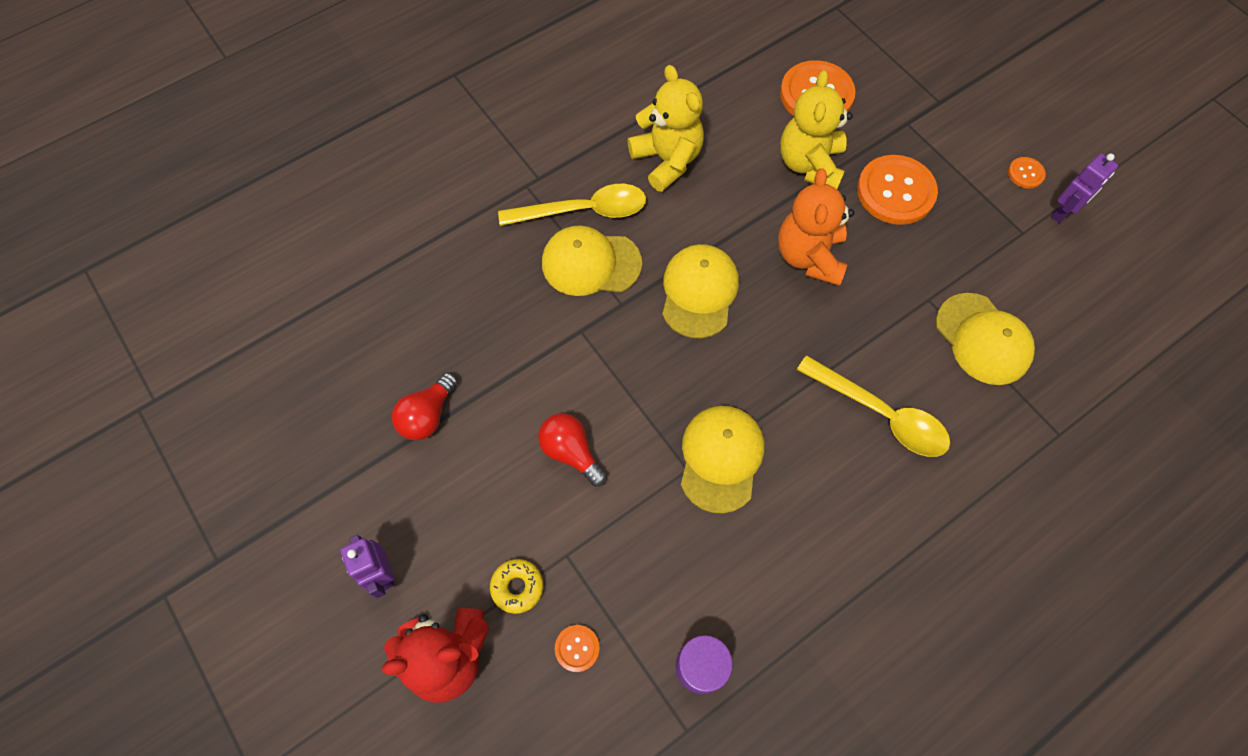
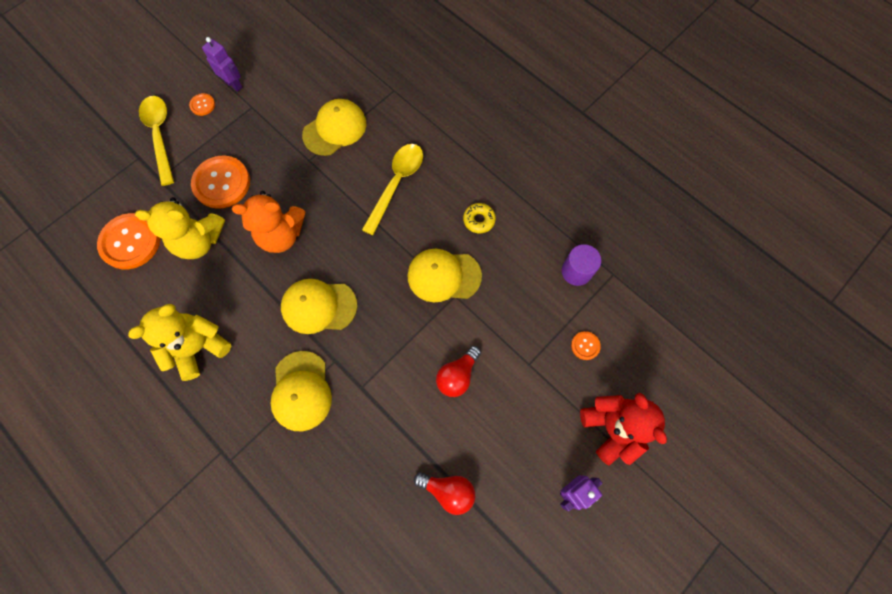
camera: 100 degrees left, 5 degrees up
yellow donut [490,559,543,614] -> yellow donut moved to [463,203,496,233]
yellow spoon [498,184,646,226] -> yellow spoon moved to [139,96,174,186]

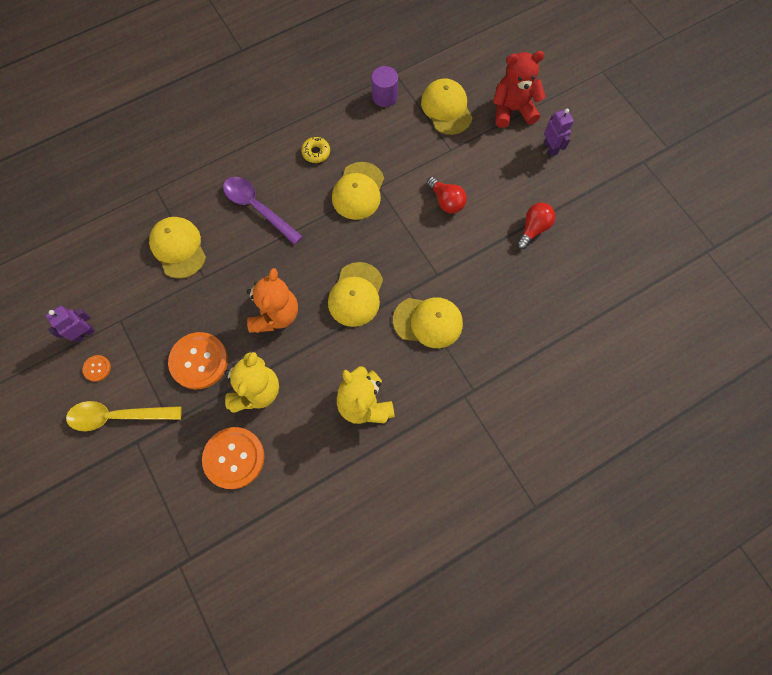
camera: 75 degrees left, 0 degrees up
yellow spoon [362,144,423,235] -> purple spoon [223,177,303,245]
orange button [571,331,601,360] -> yellow cap [421,78,472,135]

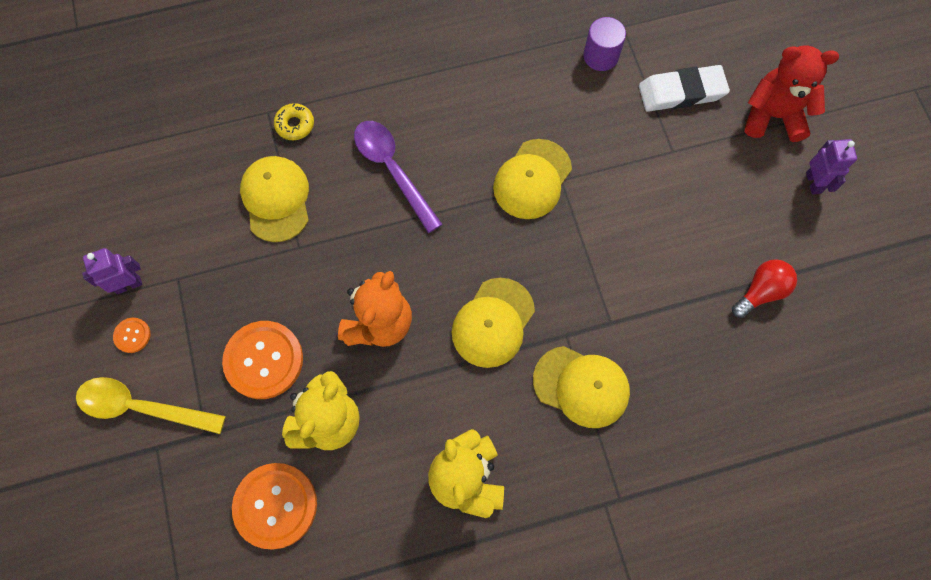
camera: 15 degrees right, 0 degrees up
yellow donut [301,137,330,163] -> yellow donut moved to [274,103,314,140]
yellow cap [421,78,472,135] -> white eraser [639,65,730,112]
red light bulb [427,177,467,213] -> none

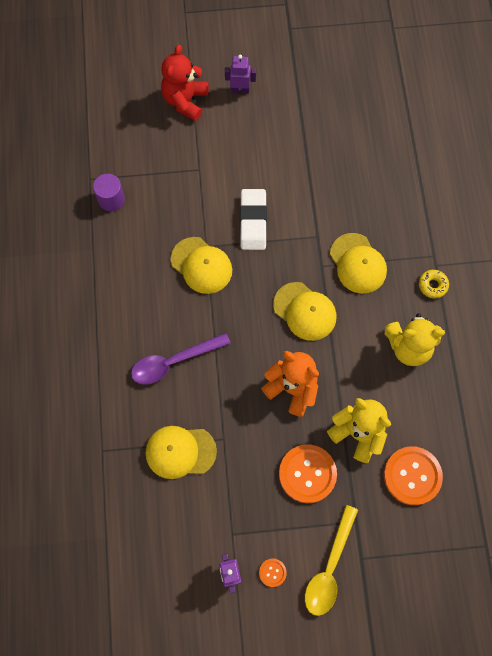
camera: 80 degrees left, 0 degrees up
yellow donut [274,103,314,140] -> yellow donut moved to [419,270,449,298]
yellow cap [533,346,630,428] -> yellow cap turned 120 degrees clockwise [330,233,387,294]
white eraser [639,65,730,112] -> white eraser moved to [240,189,267,250]
red light bulb [732,259,797,318] -> none

